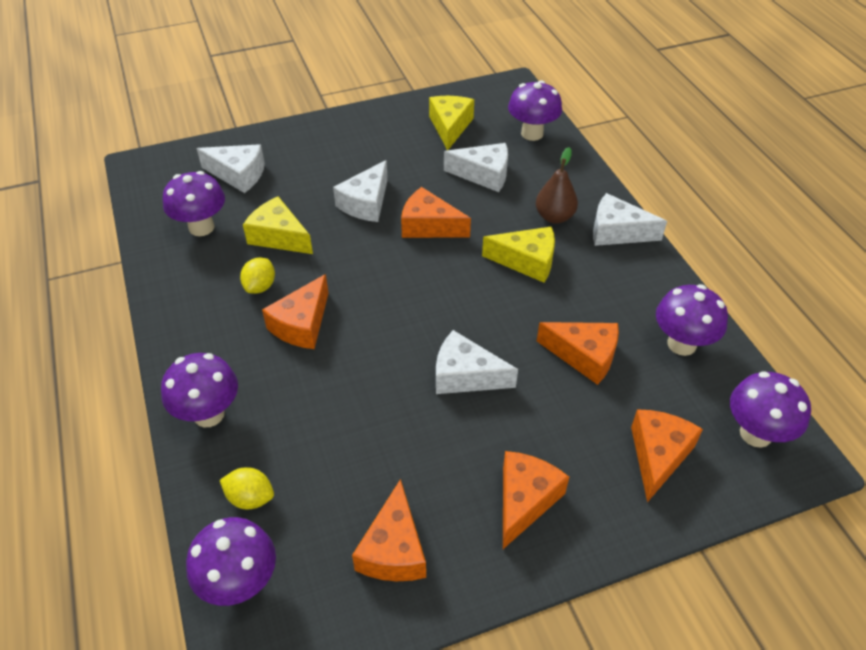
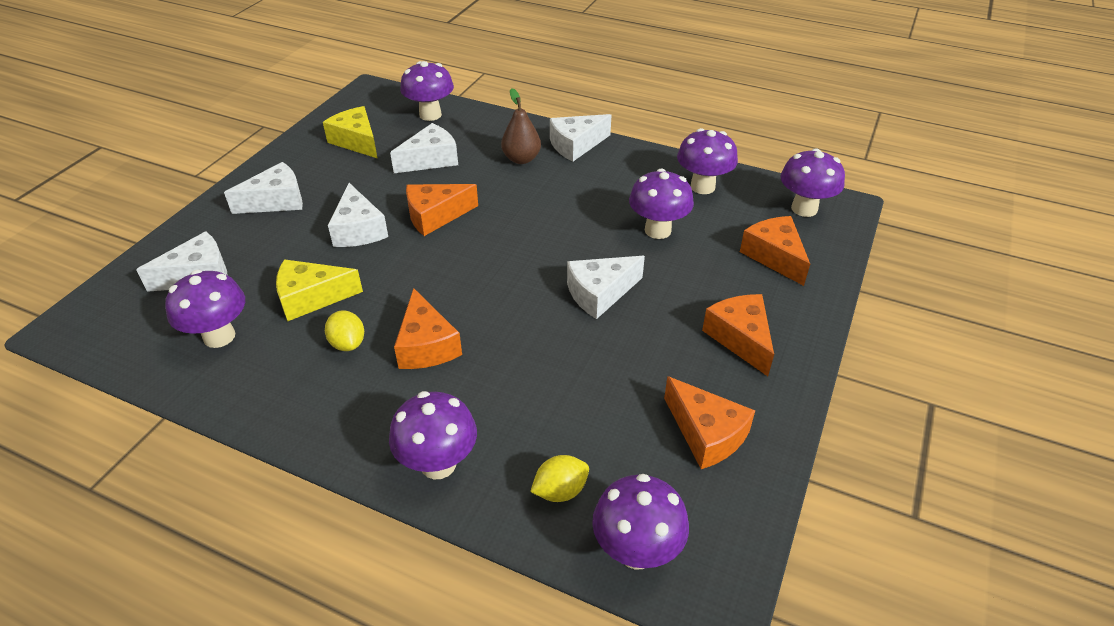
camera: 45 degrees left, 5 degrees down
yellow cheese [482,227,555,283] -> none
orange cheese [537,322,619,385] -> purple mushroom [629,169,694,239]
none -> white cheese [224,162,303,214]

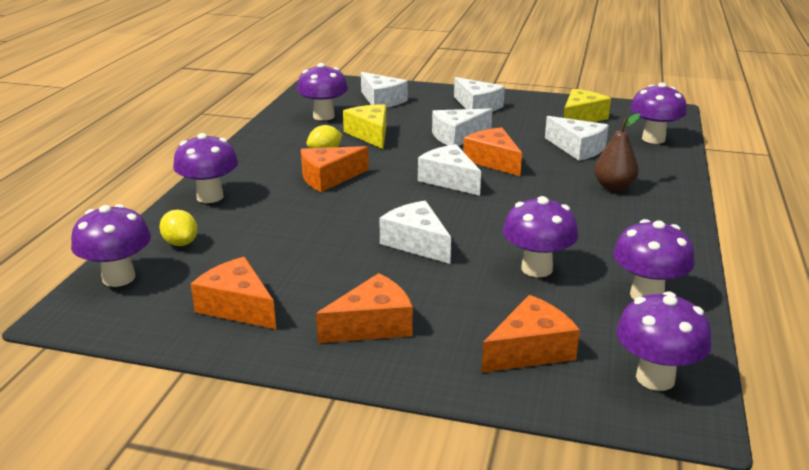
camera: 80 degrees right, 15 degrees down
white cheese [550,114,612,162] -> white cheese moved to [418,144,481,196]
orange cheese [664,376,755,469] -> orange cheese turned 90 degrees clockwise [191,257,276,329]

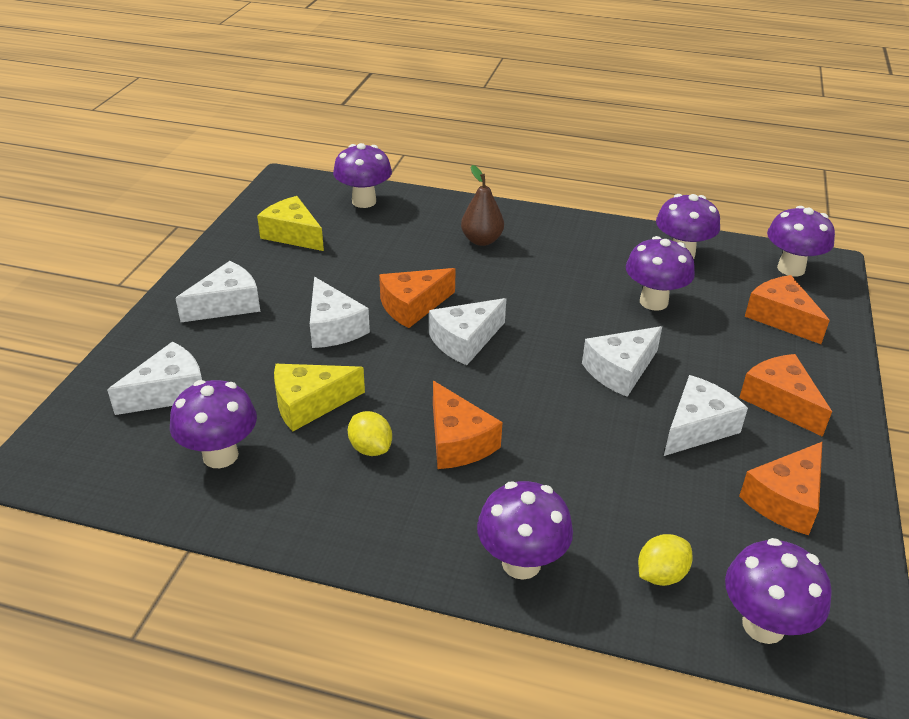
camera: 90 degrees left, 10 degrees up
white cheese [545,116,609,161] -> white cheese moved to [664,375,748,456]

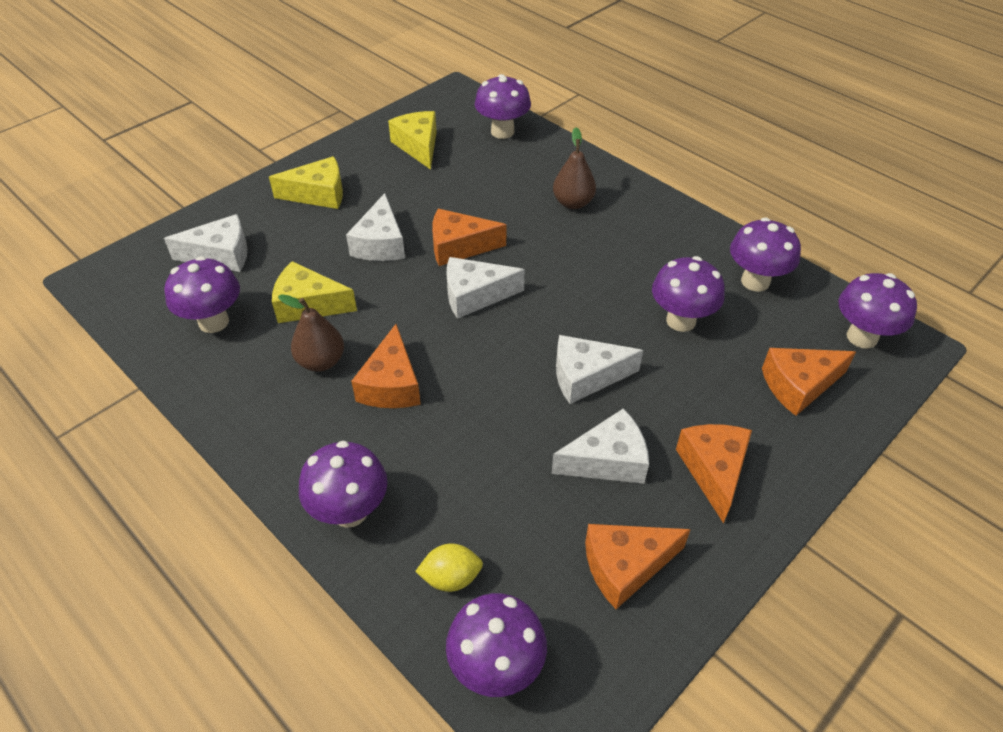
camera: 30 degrees right, 10 degrees up
white cheese [175,261,260,322] -> yellow cheese [269,156,343,209]
yellow lemon [348,411,392,456] -> brown pear [278,294,344,372]
orange cheese [745,275,830,344] -> orange cheese turned 105 degrees counterclockwise [762,348,856,416]

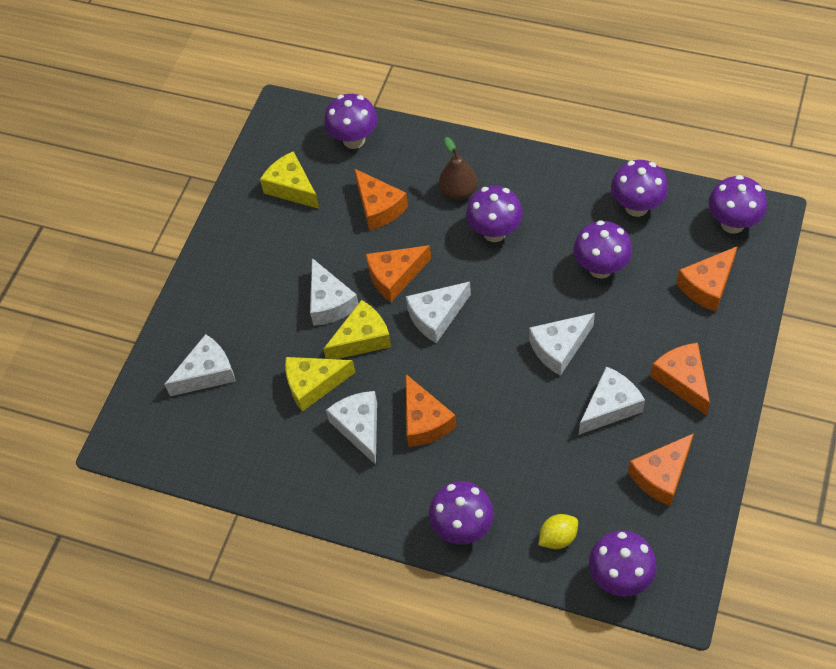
camera: 20 degrees left, 10 degrees up
purple mushroom [165,256,240,333] -> purple mushroom moved to [466,186,523,242]
yellow cheese [269,156,343,209] -> yellow cheese moved to [323,300,391,359]
brown pear [278,294,344,372] -> white cheese [326,391,377,465]
none -> orange cheese [354,168,408,231]

